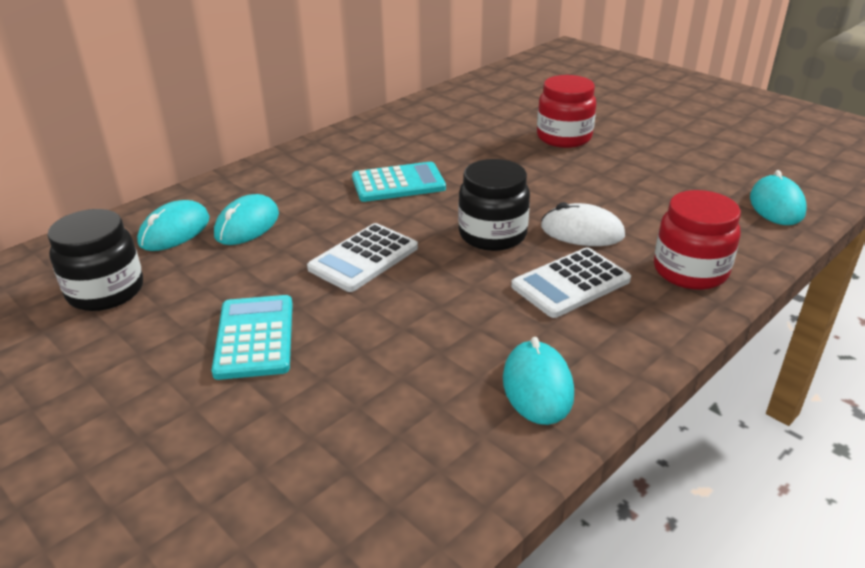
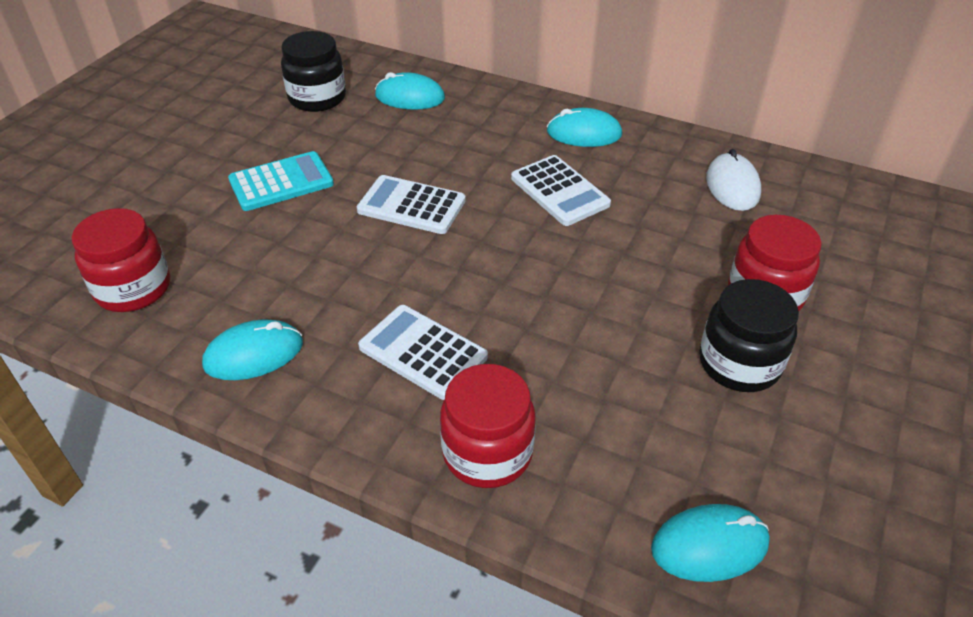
camera: 70 degrees right, 10 degrees up
turquoise mouse [214,194,279,245] -> turquoise mouse moved to [547,108,622,147]
turquoise calculator [352,162,446,202] -> white calculator [511,155,611,226]
black jar [458,159,530,251] -> black jar moved to [699,279,799,392]
white mouse [541,202,625,246] -> white mouse moved to [706,149,761,211]
none -> red jar [72,208,170,312]

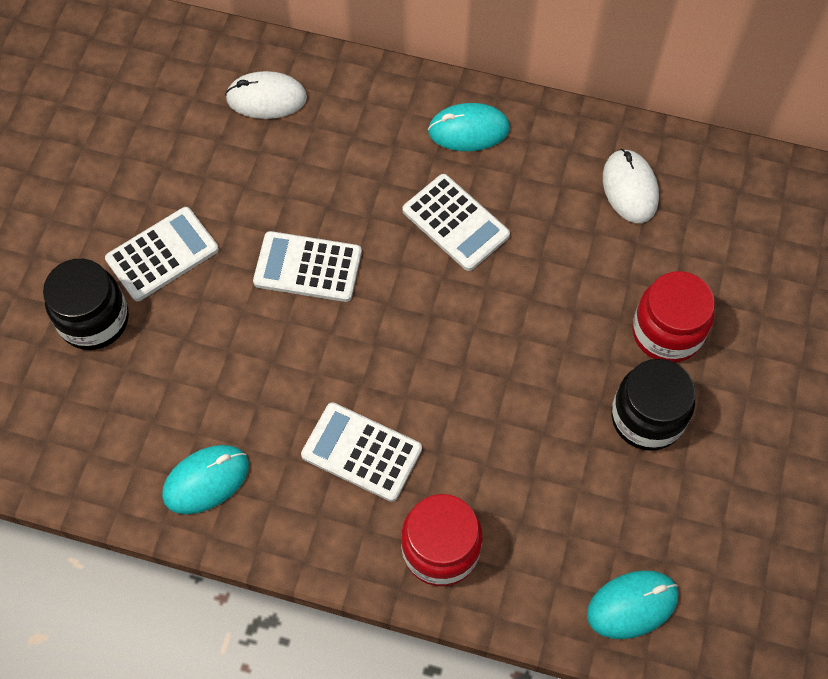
camera: 10 degrees left, 20 degrees up
red jar [72,208,170,312] -> none
turquoise calculator [228,151,334,211] -> white calculator [105,207,219,301]
black jar [281,31,346,112] -> black jar moved to [43,259,129,350]
turquoise mouse [375,72,445,110] -> white mouse [225,71,307,119]

